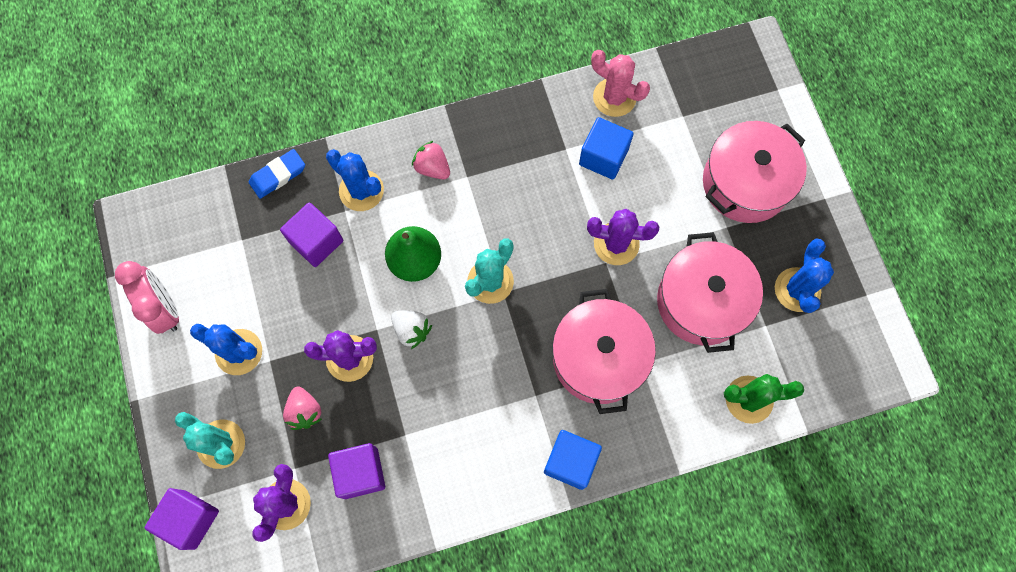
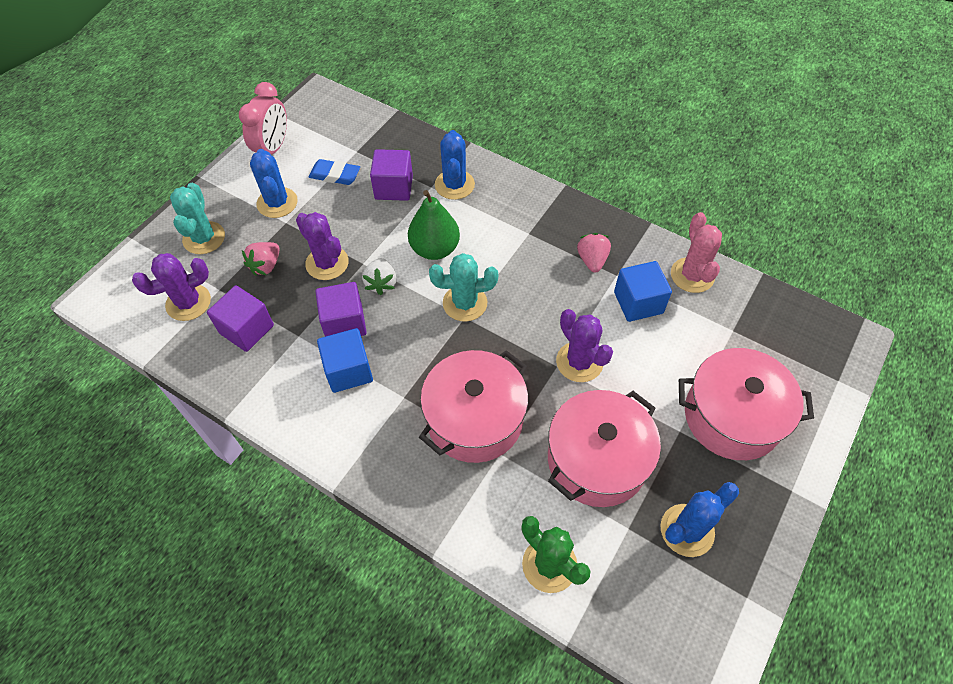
camera: 50 degrees right, 15 degrees down
purple cube [144,488,219,550] -> purple cube moved to [315,282,367,337]
blue eraser [249,149,305,199] -> blue eraser moved to [309,159,360,185]
pink strawberry [412,141,450,180] -> pink strawberry moved to [577,233,611,273]
blue cube [544,430,602,490] -> blue cube moved to [317,328,373,393]

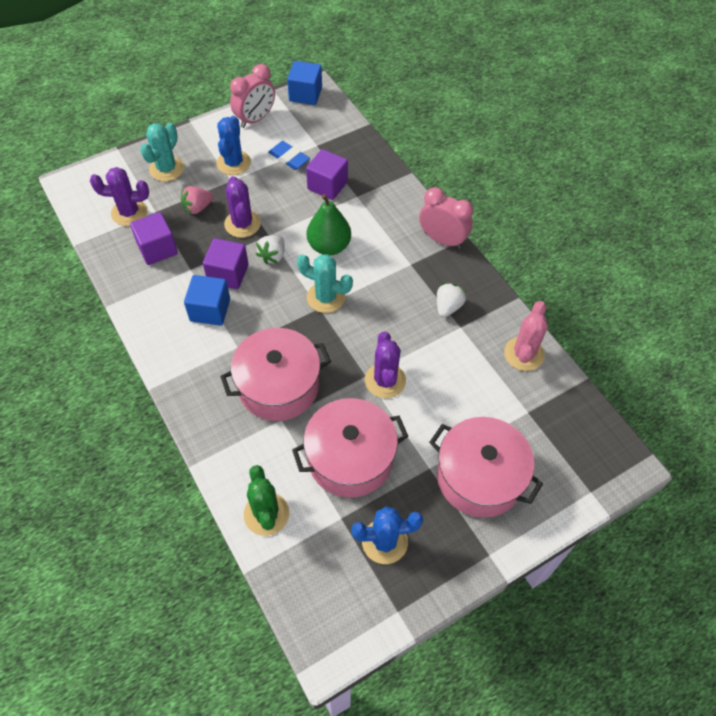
camera: 25 degrees right, 0 degrees up
blue cactus [435,130,475,200] -> none
pink strawberry [577,233,611,273] -> white strawberry [437,283,466,317]
blue cube [614,261,672,322] -> blue cube moved to [287,61,322,105]
none -> pink clock [419,187,473,249]

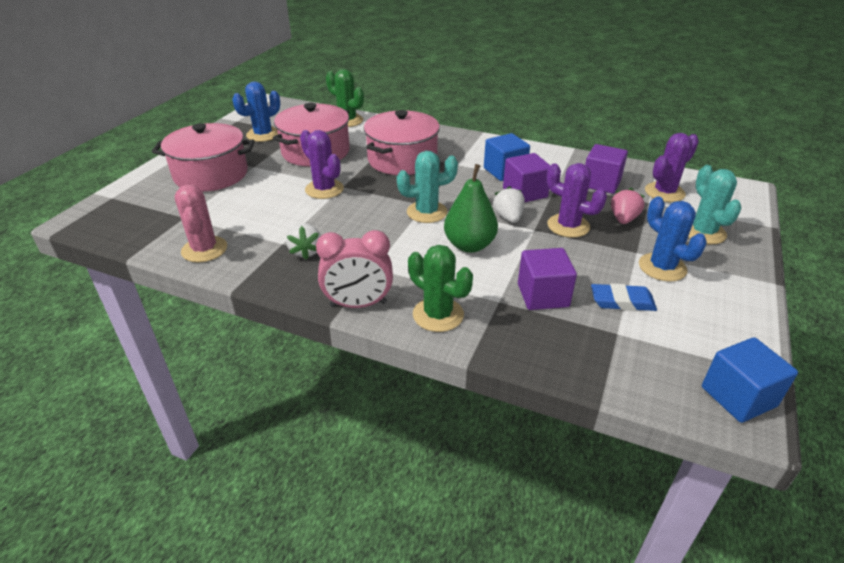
camera: 145 degrees right, 20 degrees down
pink clock [230,64,275,128] -> none
none -> green cactus [408,245,473,332]

